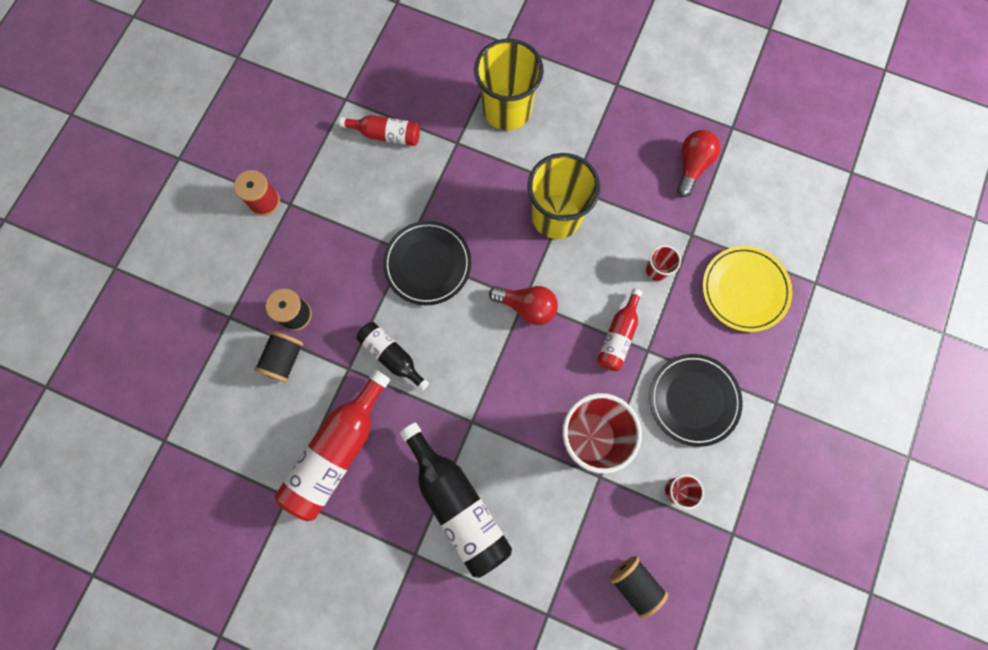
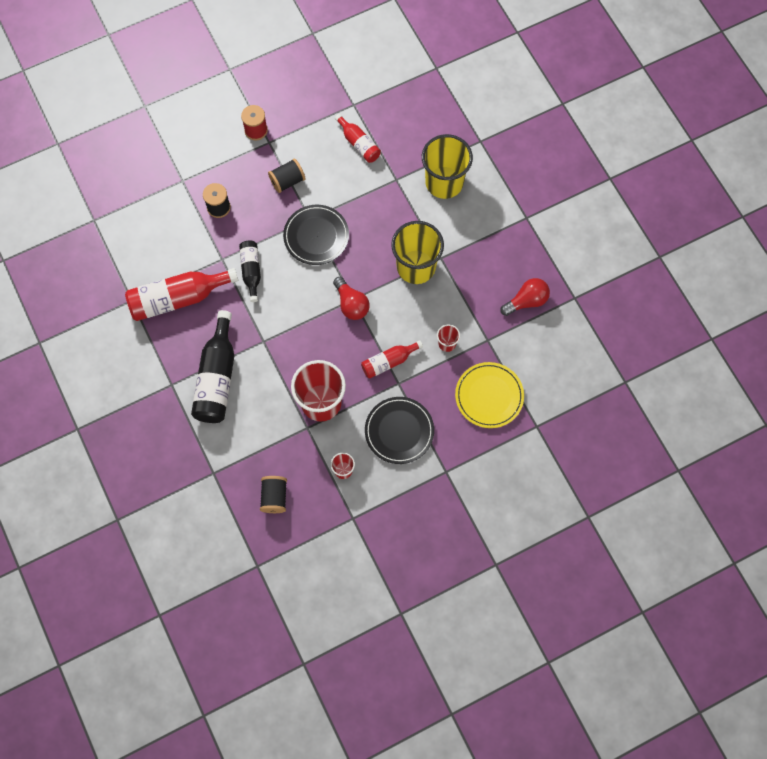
camera: 40 degrees right, 5 degrees down
black spool [254,331,303,382] -> black spool moved to [268,159,305,193]

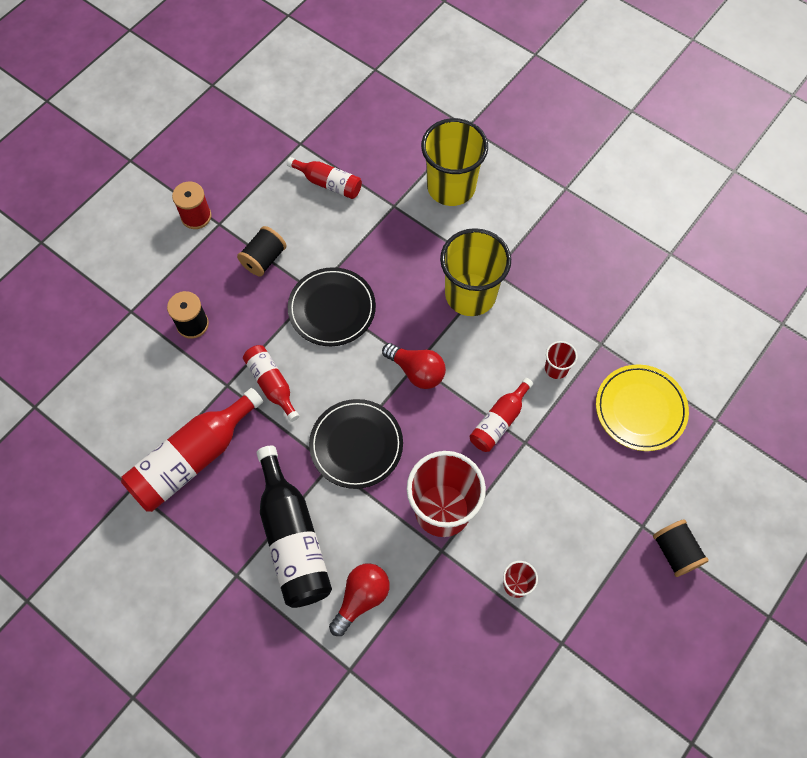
camera: 25 degrees left, 5 degrees down
black bottle [239,240,261,302] -> red bottle [243,345,299,422]
black spool [260,476,287,513] -> black spool moved to [653,519,709,577]
black plate [365,397,434,464] -> black plate moved to [309,399,403,489]
red light bulb [500,278,550,316] -> red light bulb moved to [329,563,390,636]

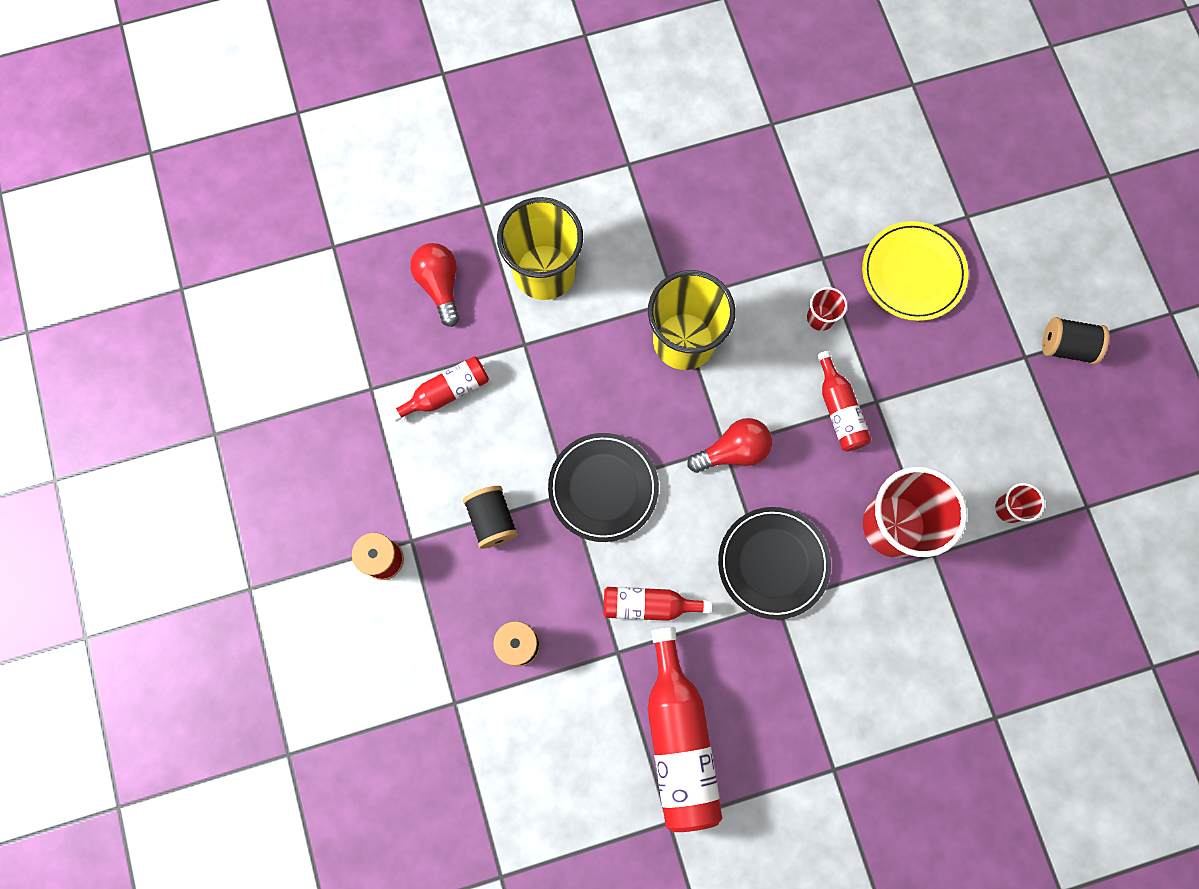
camera: 55 degrees left, 10 degrees up
black bottle [257,445,332,608] -> none
red light bulb [329,563,390,636] -> red light bulb moved to [410,243,459,327]

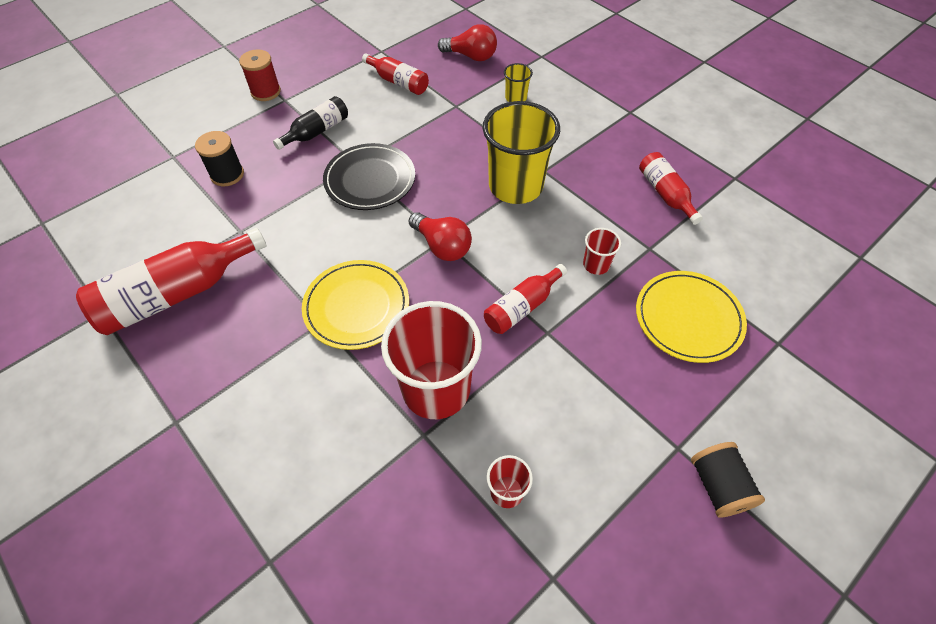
camera: 65 degrees right, 20 degrees down
red light bulb [410,243,459,327] -> red light bulb turned 60 degrees clockwise [438,24,497,61]
black spool [463,486,518,549] -> black bottle [273,96,348,150]
yellow cup [497,197,583,300] -> yellow cup [504,63,533,102], size x0.45
red bottle [603,587,711,621] -> red bottle moved to [639,152,703,225]
black plate [718,507,831,620] -> yellow plate [302,260,409,350]

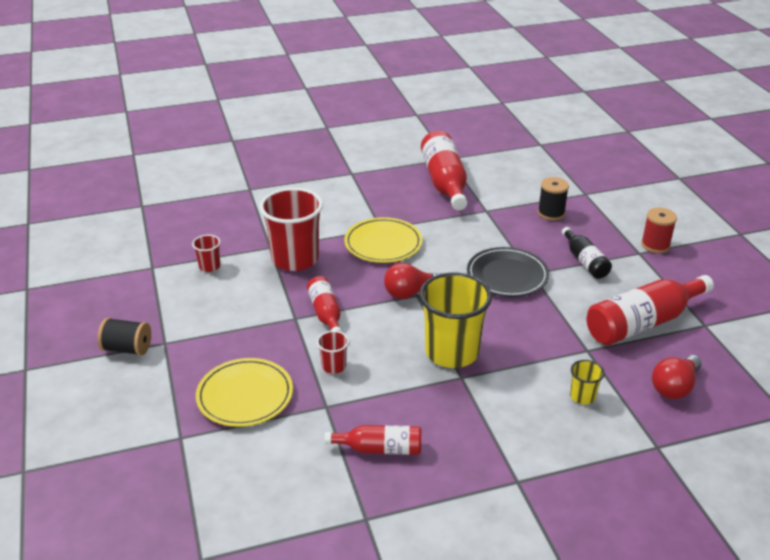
camera: 115 degrees right, 20 degrees down
red bottle [362,53,429,95] -> red bottle [587,275,714,345], size x1.76

